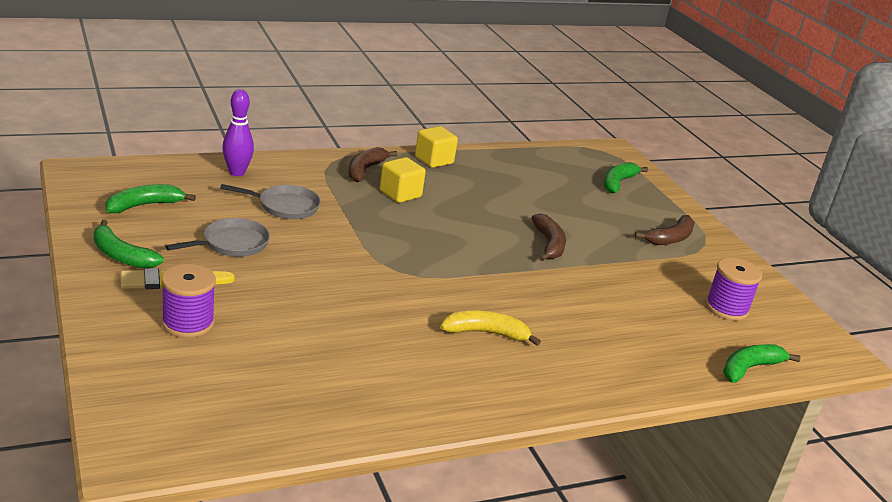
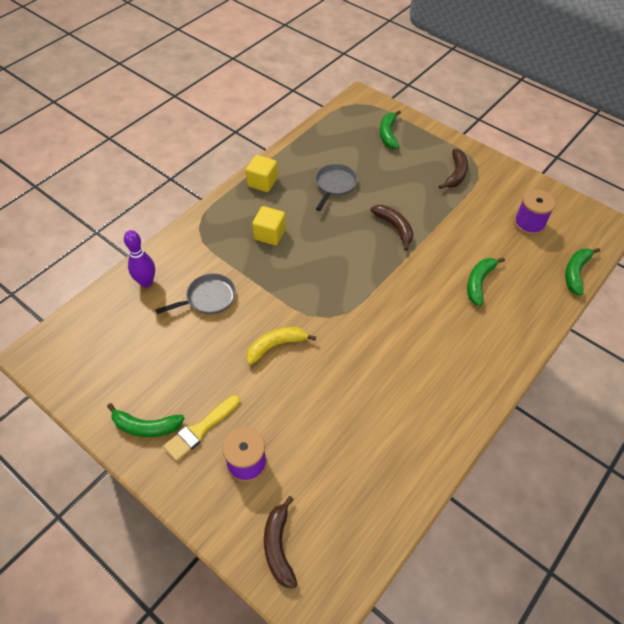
camera: 25 degrees left, 25 degrees up
green banana [106,184,196,213] -> green banana moved to [467,257,505,306]
grey pan [165,218,270,257] -> grey pan moved to [315,164,358,211]
brown banana [348,147,397,182] -> brown banana moved to [264,496,297,588]
yellow banana [440,310,541,346] -> yellow banana moved to [246,327,316,365]

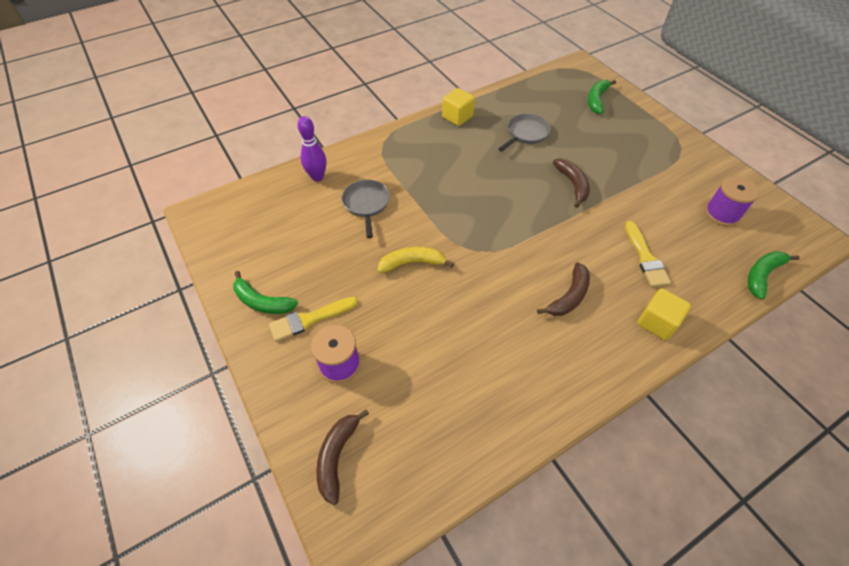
camera: 20 degrees right, 0 degrees up
grey pan [155,273,236,315] -> grey pan turned 90 degrees counterclockwise [342,180,390,238]
yellow cube [252,206,286,245] -> yellow cube moved to [638,288,691,340]
brown banana [439,149,468,189] -> brown banana moved to [537,262,590,316]
green banana [467,257,505,306] -> yellow brush [625,221,671,287]

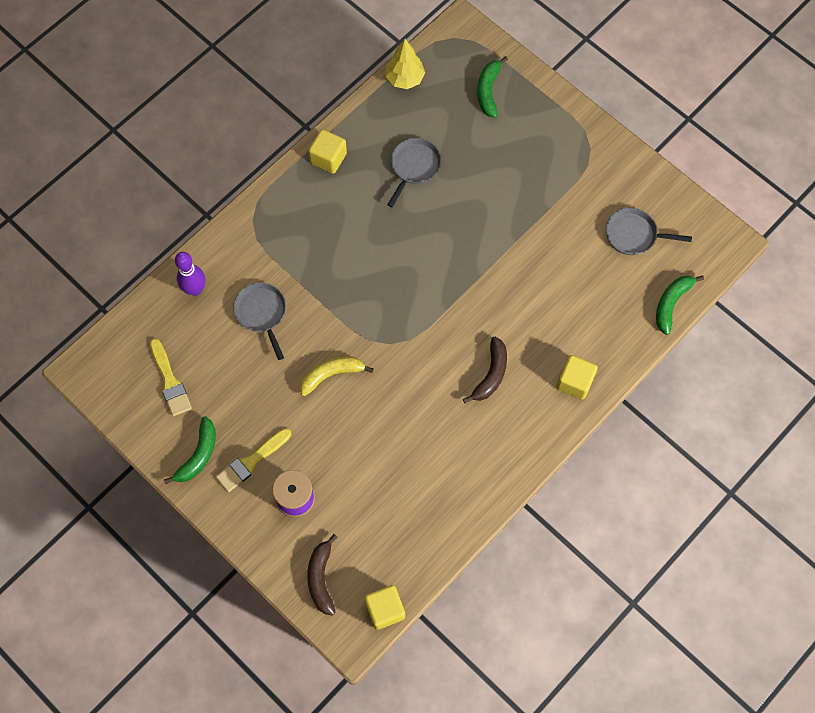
camera: 15 degrees left, 15 degrees up
green banana [233,271,298,314] -> green banana turned 75 degrees counterclockwise [164,416,216,484]
brown banana [553,158,590,208] -> none
yellow brush [625,221,671,287] -> yellow brush moved to [150,338,192,416]
purple spool [705,176,760,226] -> grey pan [606,208,692,255]
none -> yellow cube [364,585,405,630]
none -> yellow tree [386,39,425,89]

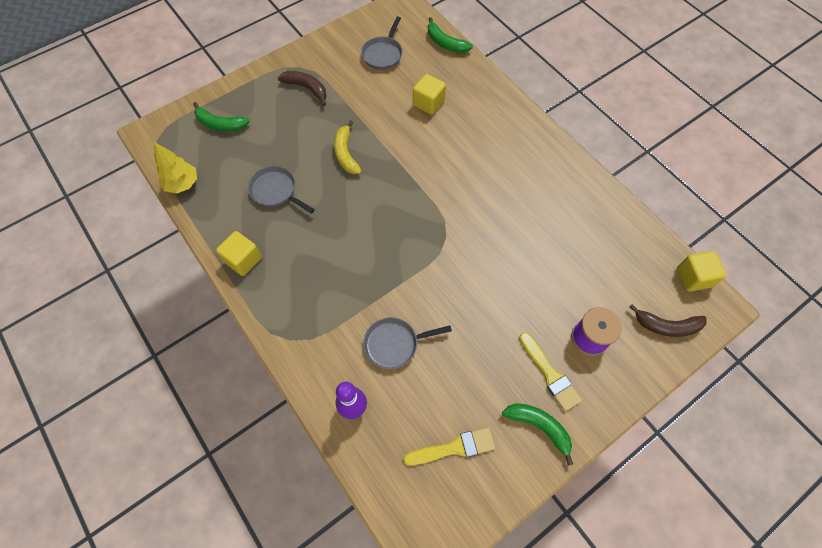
camera: 80 degrees left, 5 degrees down
yellow banana [300,356,374,396] -> yellow banana moved to [334,121,362,174]
brown banana [463,337,507,403] -> brown banana moved to [278,71,326,106]
yellow cube [556,355,598,400] -> yellow cube moved to [413,74,446,115]

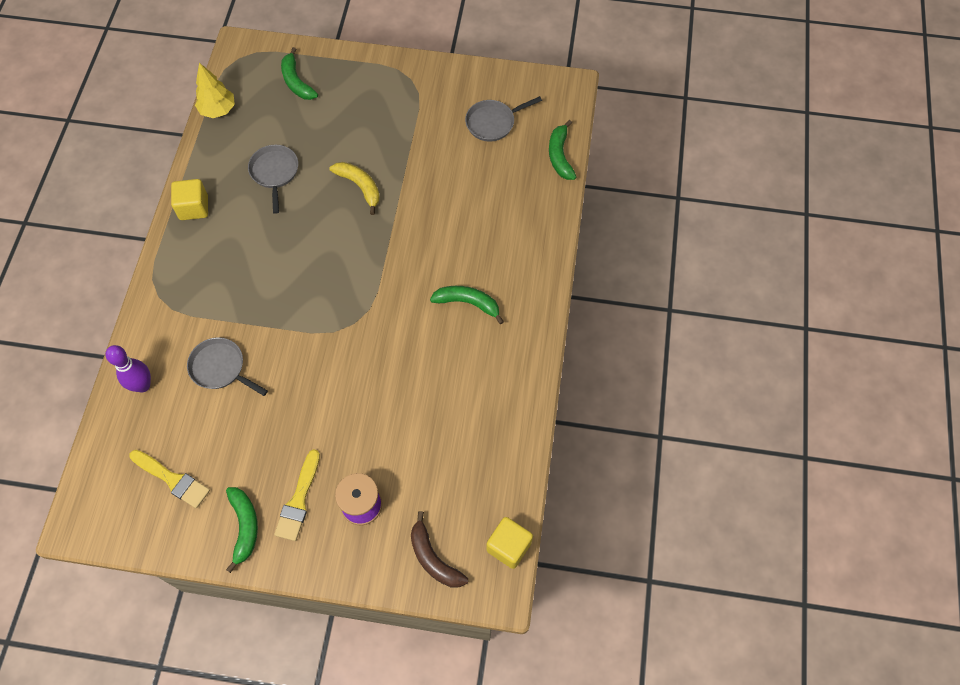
camera: 45 degrees right, 0 degrees up
brown banana [278,71,326,106] -> none
yellow banana [334,121,362,174] -> yellow banana turned 105 degrees clockwise [329,162,380,215]
yellow cube [413,74,446,115] -> none
none -> green banana [430,286,504,324]

